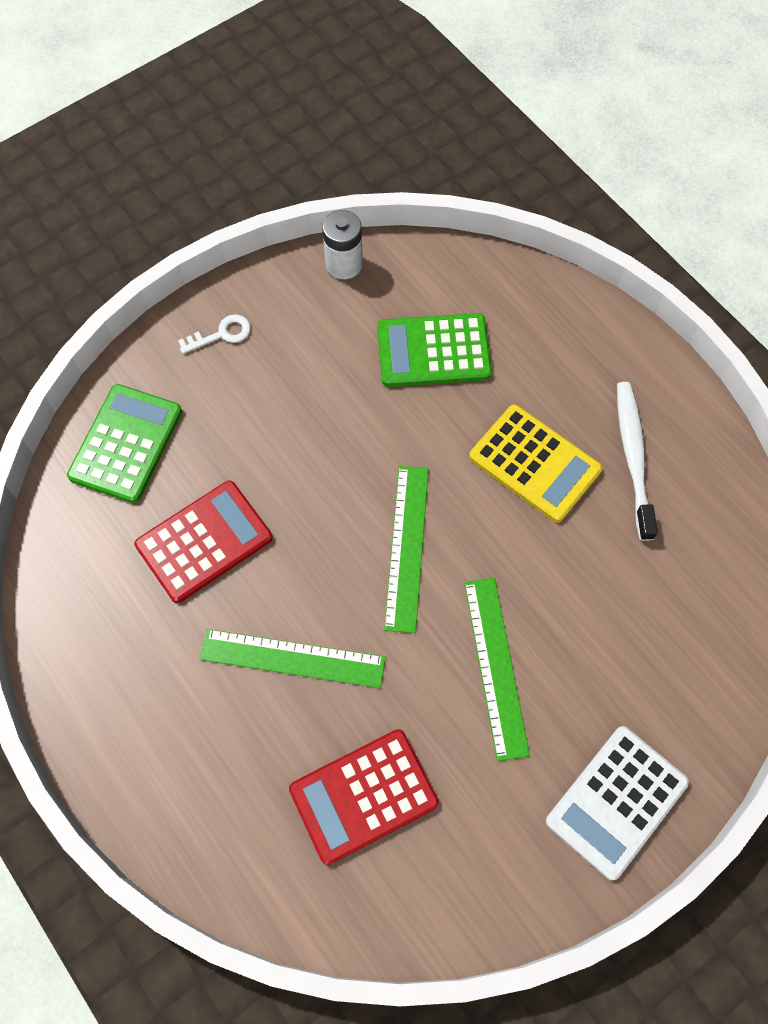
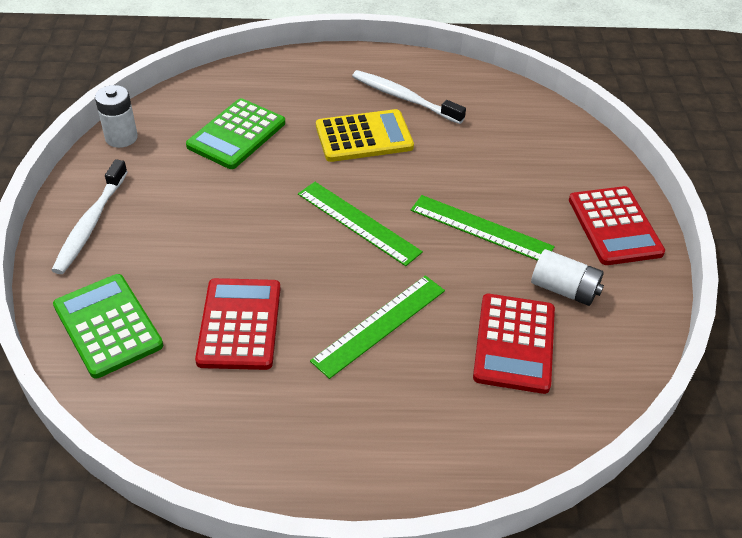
camera: 55 degrees left, 20 degrees down
white key [178,314,251,354] -> white toothbrush [51,159,128,274]
white calculator [545,726,689,880] -> red calculator [569,186,665,265]
none -> white battery [531,249,604,306]

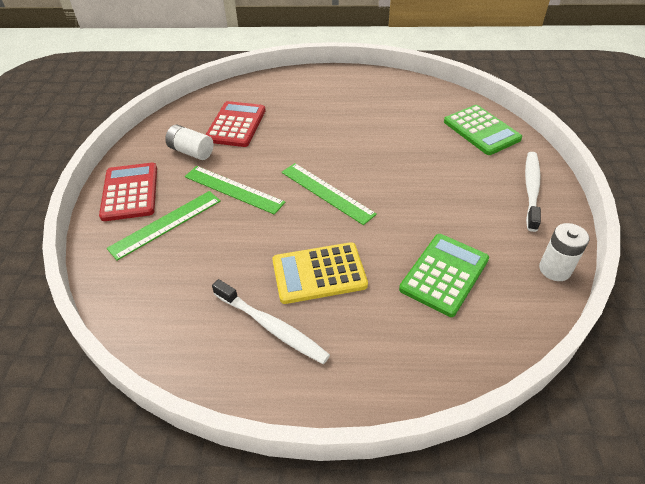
camera: 175 degrees left, 0 degrees up
red calculator [195,278,280,370] -> none
green ruler [310,276,445,379] -> green ruler moved to [107,191,221,261]

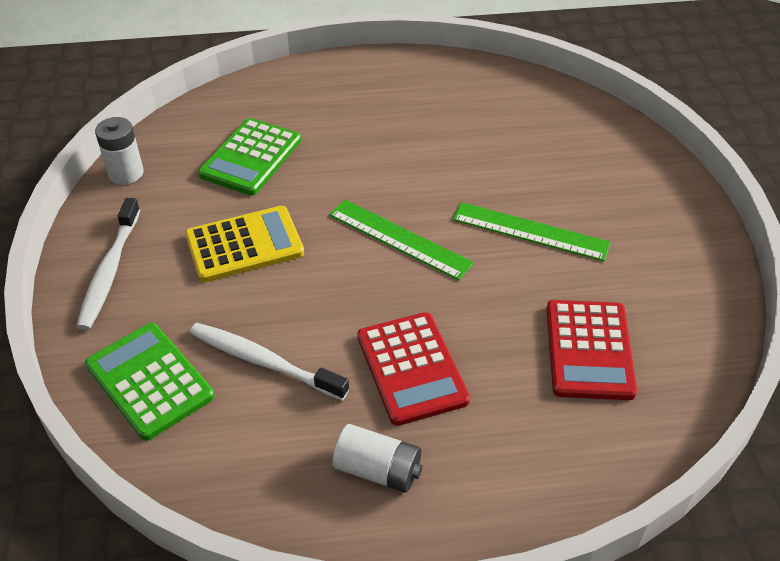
camera: 170 degrees right, 0 degrees up
red calculator [99,163,157,221] -> red calculator moved to [357,312,470,426]
green ruler [107,191,221,261] -> none
white battery [165,125,214,160] -> white battery moved to [333,424,422,493]
white toothbrush [212,279,330,364] -> white toothbrush moved to [190,323,349,401]
yellow calculator [272,242,368,304] -> yellow calculator moved to [185,206,304,282]

